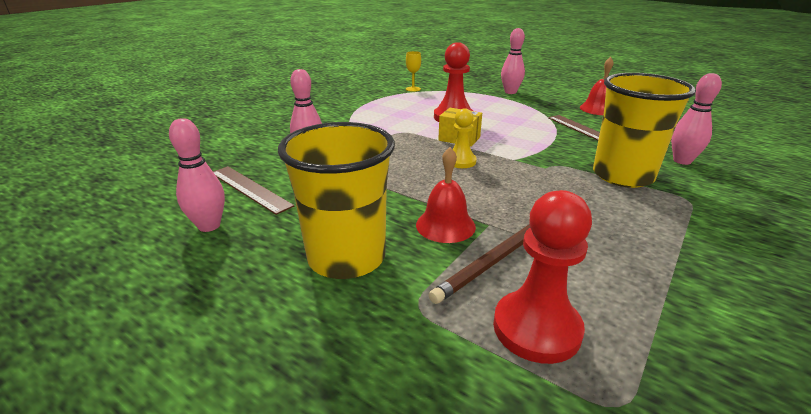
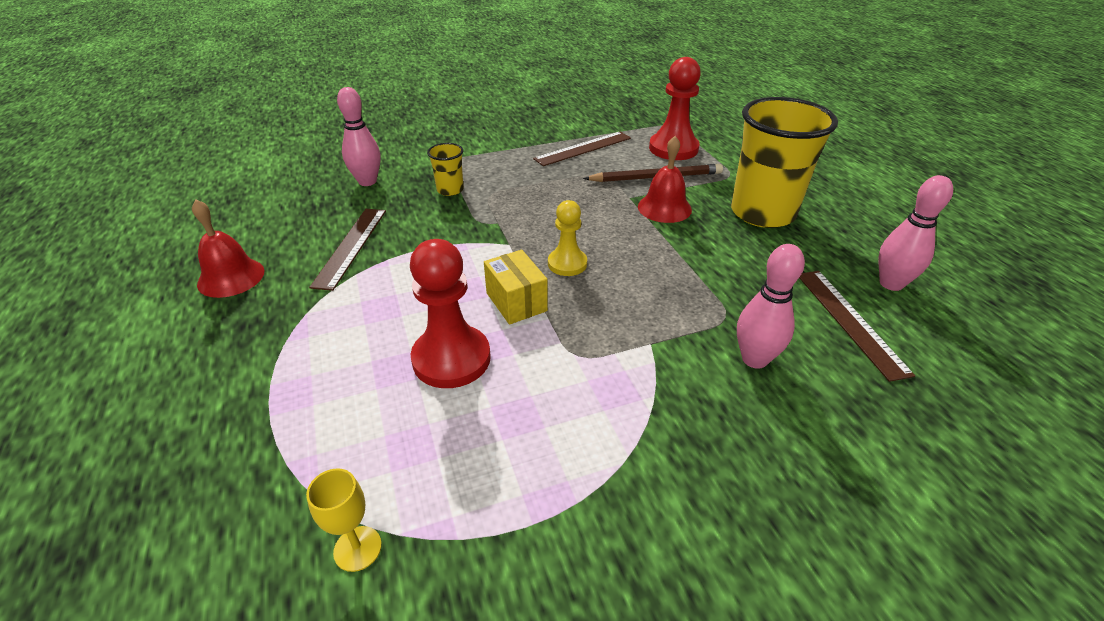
camera: 145 degrees left, 10 degrees up
pink bowling pin [501,28,525,94] -> none
yellow cup [593,73,696,188] -> yellow cup [427,143,464,196], size x0.44
none -> brown ruler [533,132,631,166]

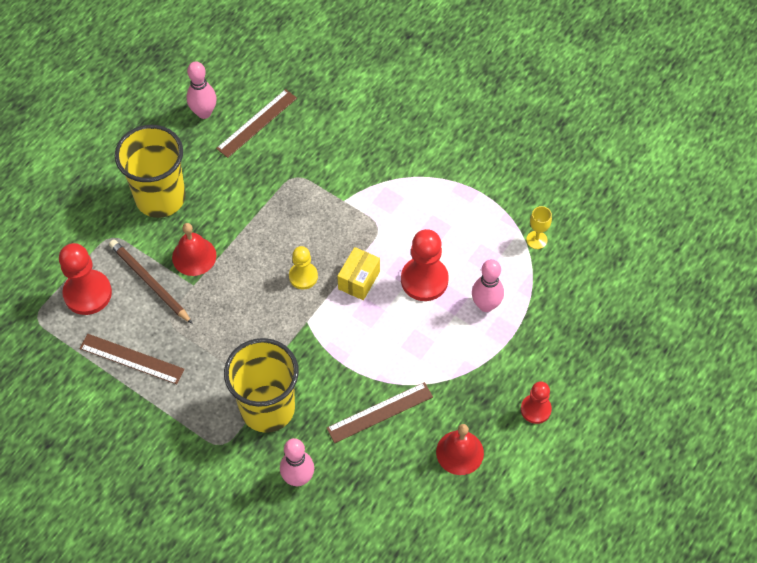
camera: 125 degrees left, 20 degrees up
yellow cup [427,143,464,196] -> yellow cup [224,338,299,433], size x2.26
pink bowling pin [737,244,805,369] -> pink bowling pin moved to [472,259,504,312]
none -> red pawn [521,381,552,424]

